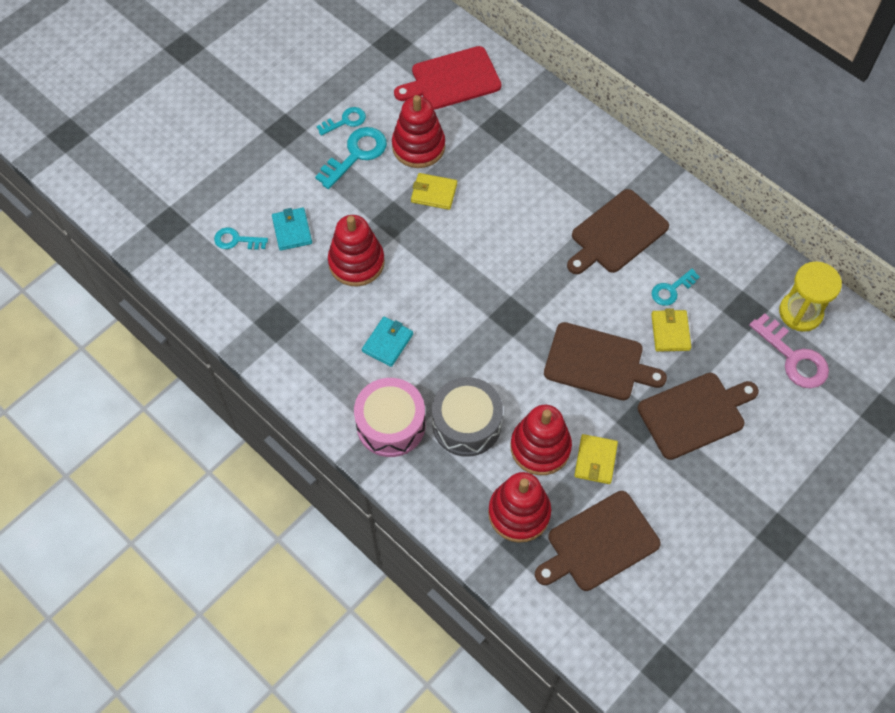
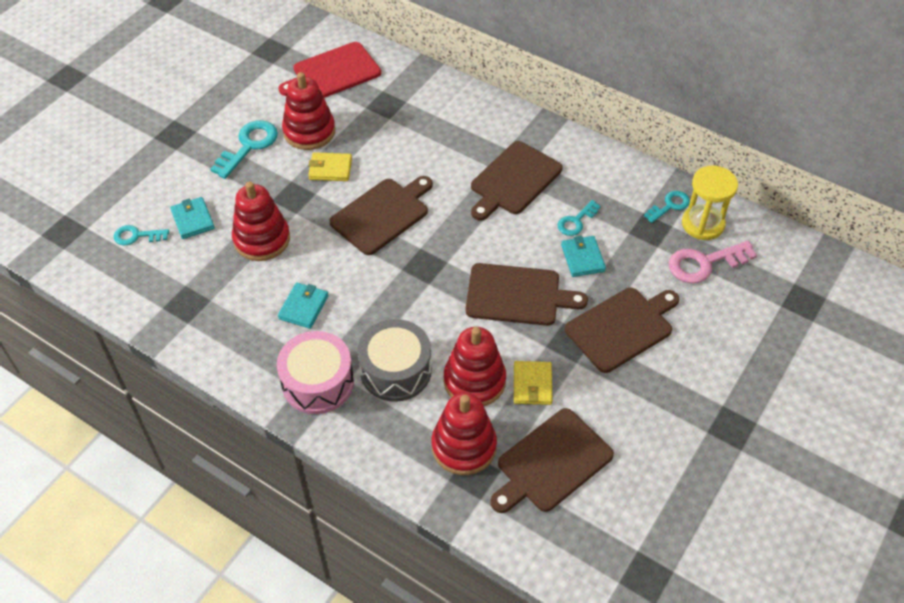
camera: 10 degrees left, 10 degrees down
turquoise key [317,107,366,136] -> turquoise key moved to [644,191,690,223]
yellow wallet [651,308,691,352] -> turquoise wallet [561,236,606,277]
pink key [749,313,829,388] -> pink key turned 120 degrees clockwise [669,241,757,283]
none -> brown cutting board [329,176,433,255]

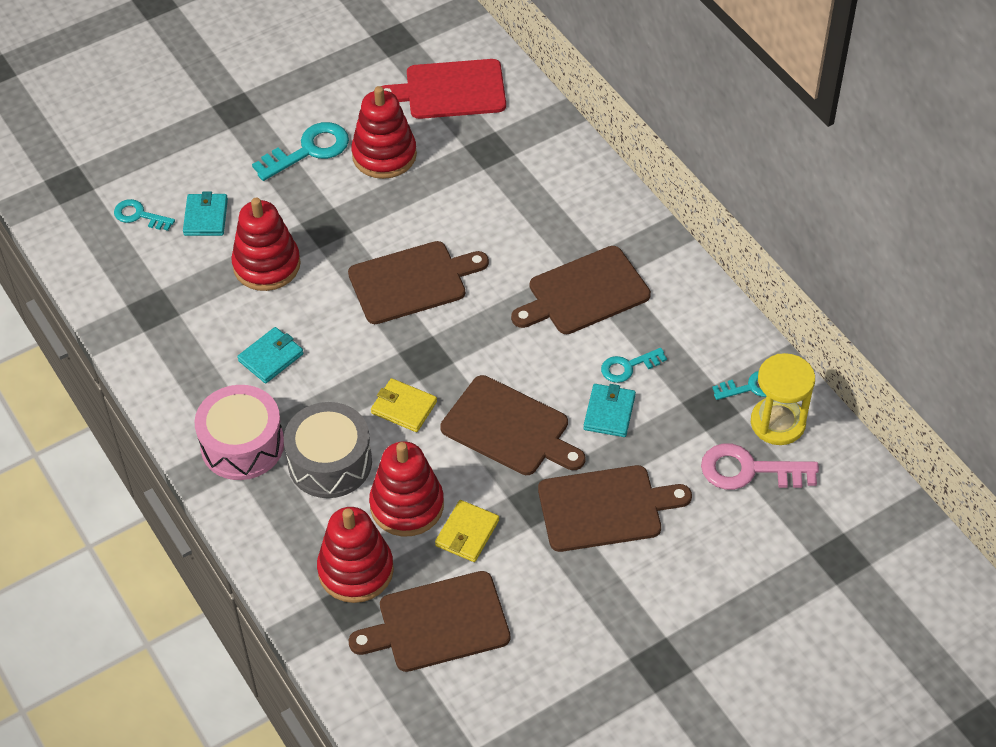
camera: 25 degrees right, 0 degrees up
yellow wallet [308,152,352,181] -> yellow wallet moved to [371,378,437,432]

